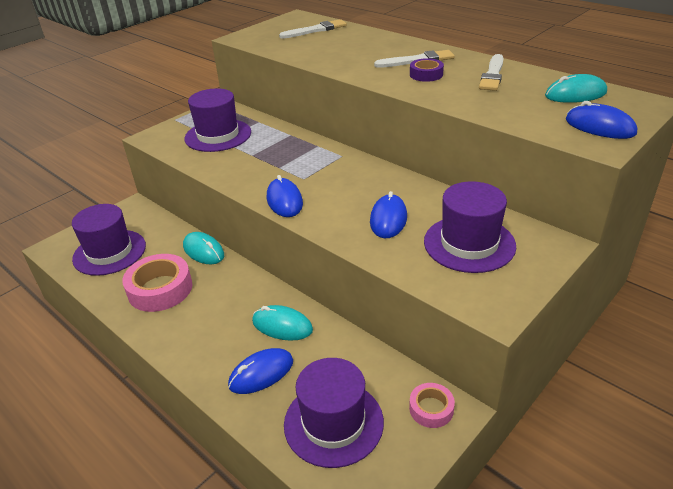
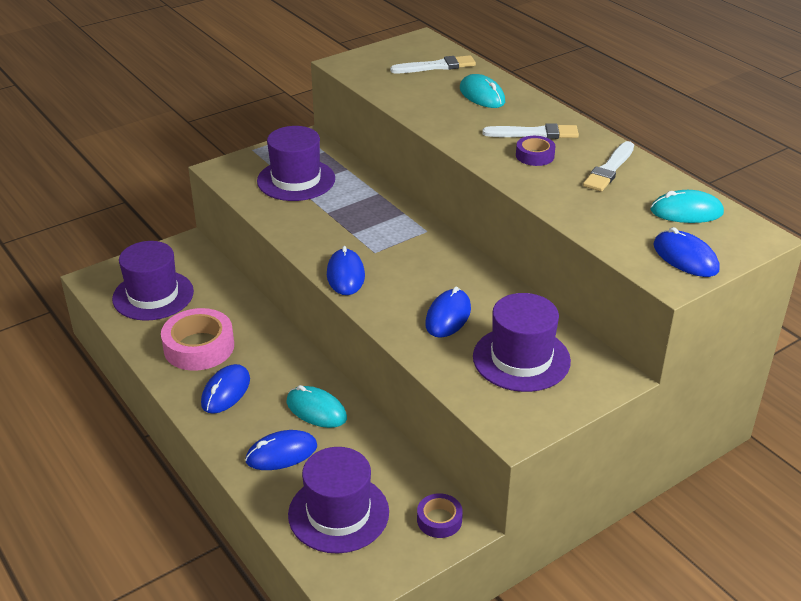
camera: 10 degrees right, 0 degrees up
turquoise mouse [183,232,224,264] -> turquoise mouse moved to [460,74,505,108]
pink tape [409,383,455,428] -> purple tape [417,493,463,538]
none -> blue mouse [201,364,250,414]

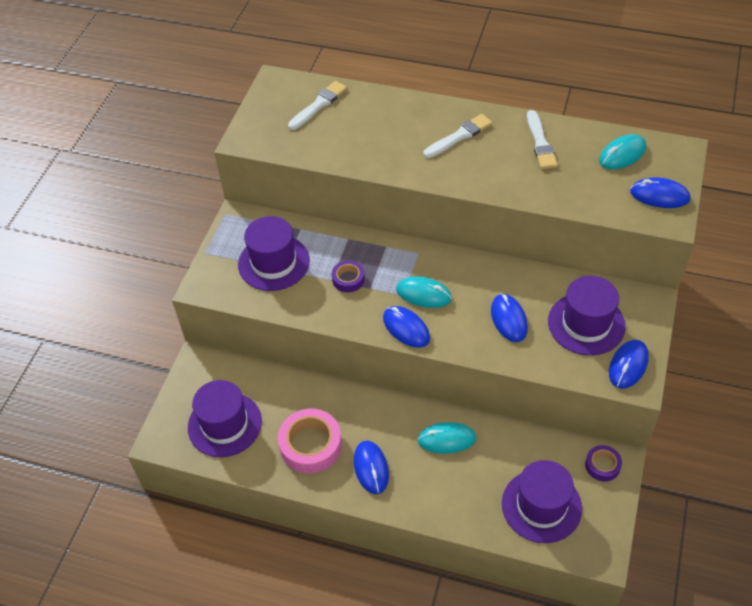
camera: 35 degrees left, 15 degrees up
blue mouse [245,430,317,470] -> blue mouse moved to [609,340,649,389]
turquoise mouse [460,74,505,108] -> turquoise mouse moved to [396,276,452,308]
purple tape [516,136,555,166] -> purple tape moved to [332,260,365,292]

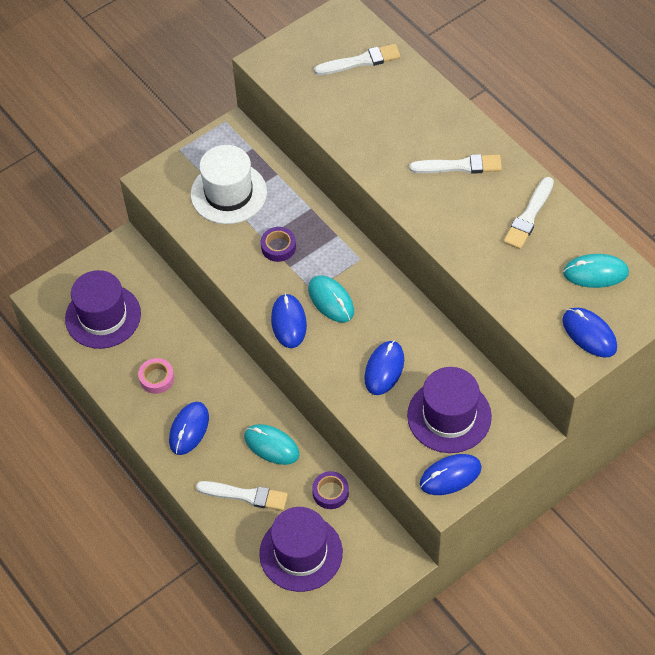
camera: 35 degrees right, 5 degrees up
purple hat [238,216,310,291] -> white hat [191,145,267,224]
pink tape [278,408,342,473] -> pink tape [138,358,174,394], size x0.54
purple tape [585,445,622,482] -> purple tape moved to [312,471,349,509]
none -> white brush [196,481,288,511]

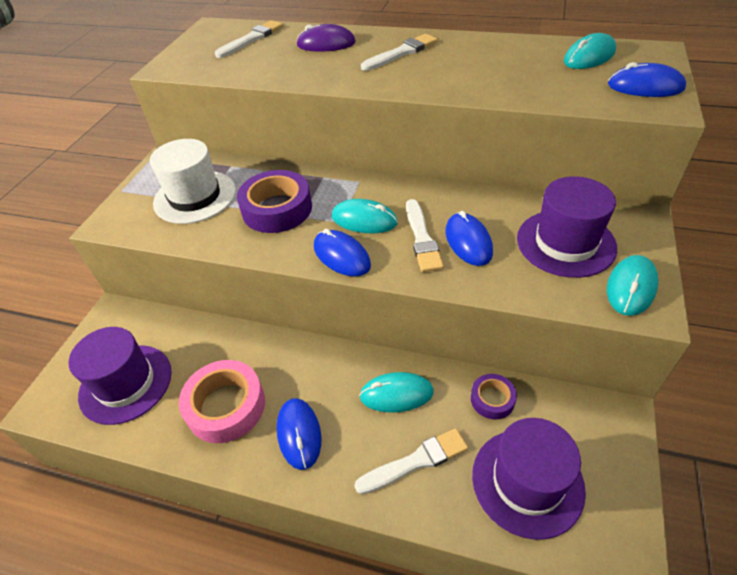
camera: 35 degrees left, 10 degrees down
pink tape [138,358,174,394] -> pink tape [179,360,265,443], size x1.85
purple tape [261,227,296,262] -> purple tape [237,170,312,233], size x1.85
blue mouse [420,454,482,495] -> turquoise mouse [607,255,659,316]
white brush [503,177,554,249] -> white brush moved to [406,199,444,272]
none -> purple mouse [296,24,356,52]

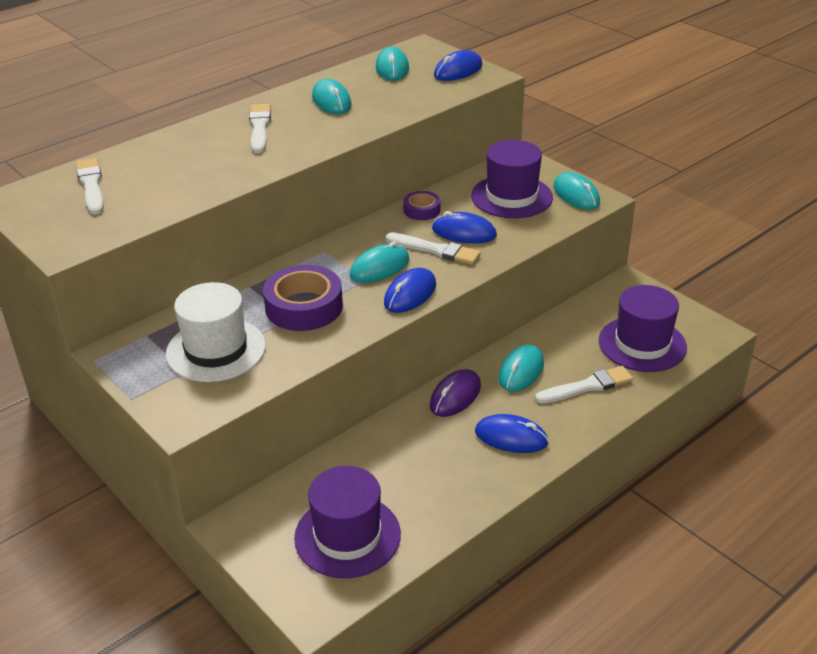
camera: 60 degrees left, 10 degrees down
pink tape [179,360,265,443] -> none
purple mouse [296,24,356,52] -> purple mouse moved to [430,369,481,417]
blue mouse [314,229,371,277] -> blue mouse turned 45 degrees counterclockwise [384,268,436,313]
white brush [354,428,468,494] -> white brush turned 60 degrees clockwise [535,366,633,404]
purple tape [471,374,517,420] -> purple tape moved to [403,191,441,220]
none -> turquoise mouse [312,79,351,114]

